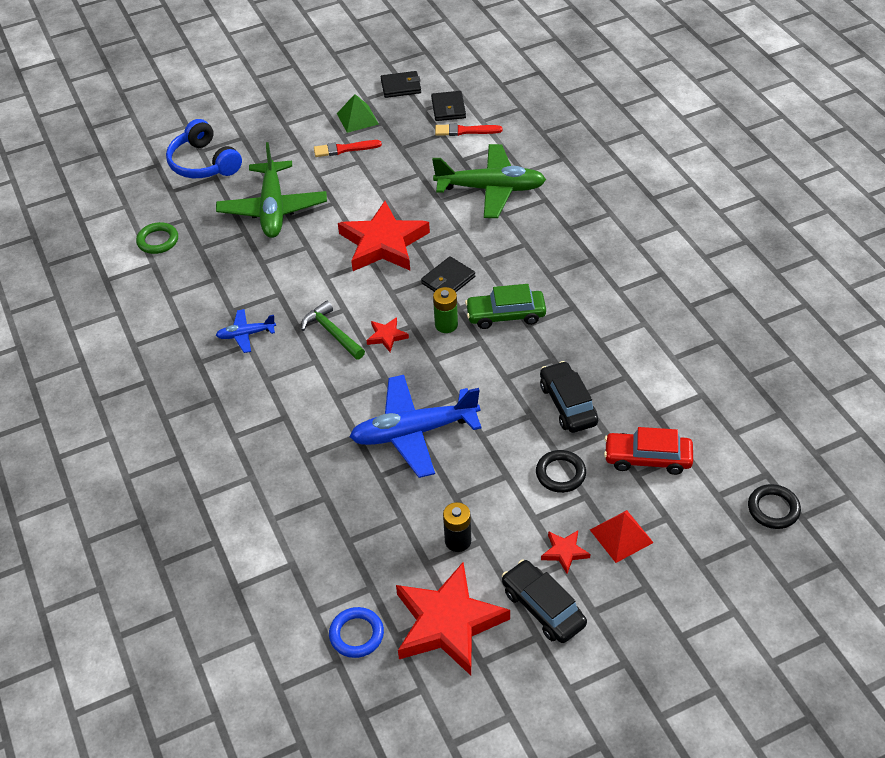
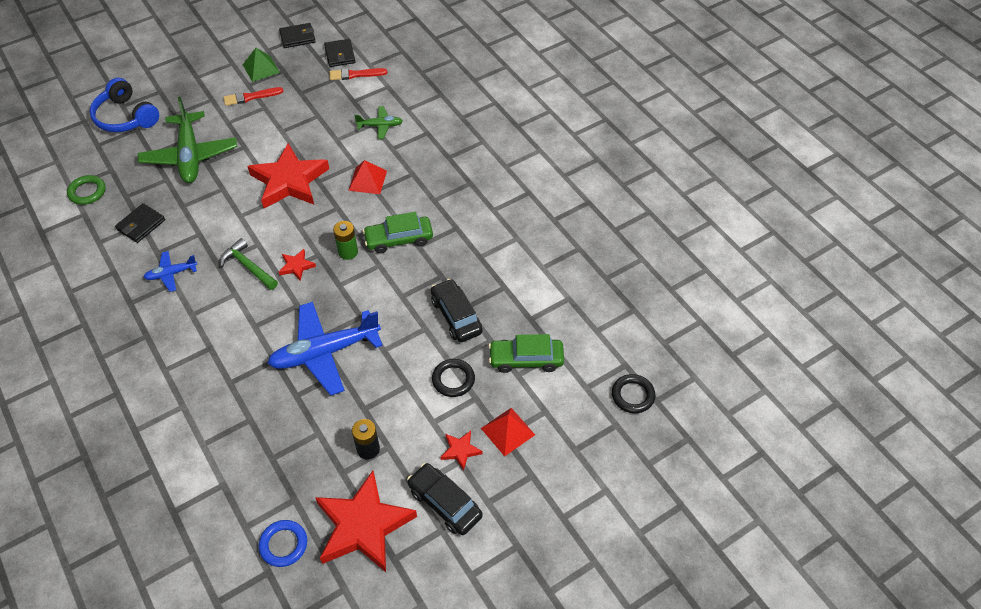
camera: 10 degrees left, 5 degrees up
black wallet [421,256,475,292] -> black wallet moved to [115,203,165,243]
green plane [432,144,546,218] -> green plane [354,106,403,139], size x0.49
red car [604,427,693,475] -> green car [489,334,564,373]
none -> red pyramid [348,160,387,194]

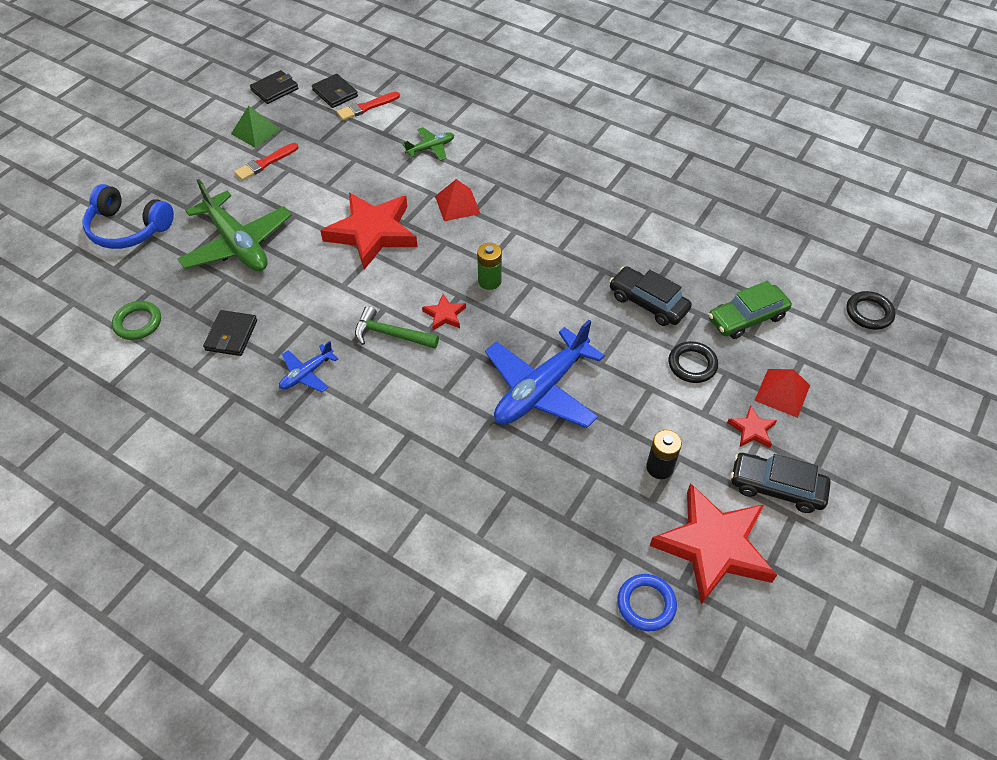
camera: 25 degrees left, 0 degrees up
green car [363,212,433,254] -> none

